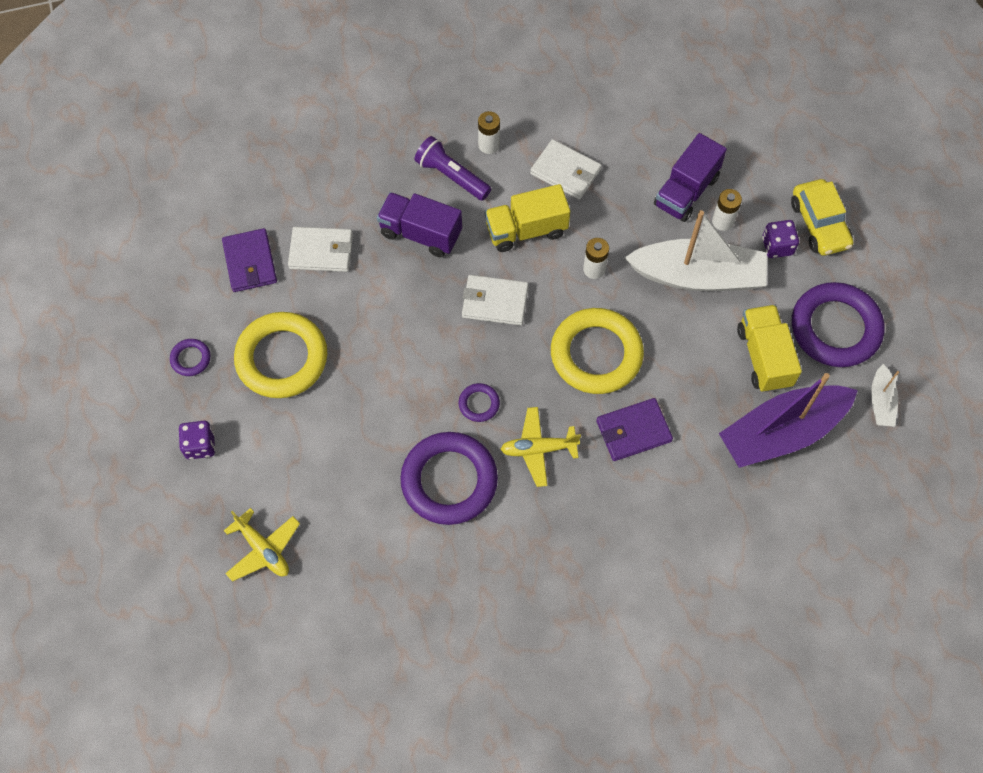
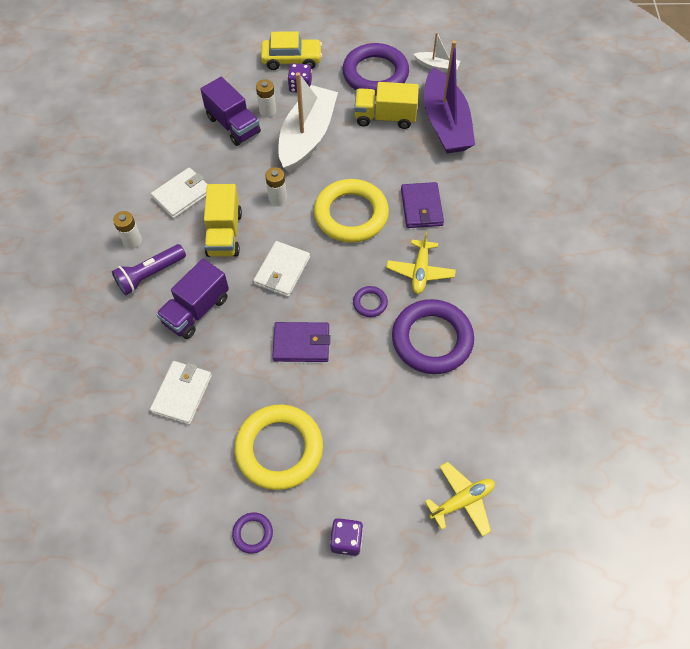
camera: 75 degrees left, 5 degrees down
purple wallet [222,228,277,292] -> purple wallet moved to [272,322,330,362]

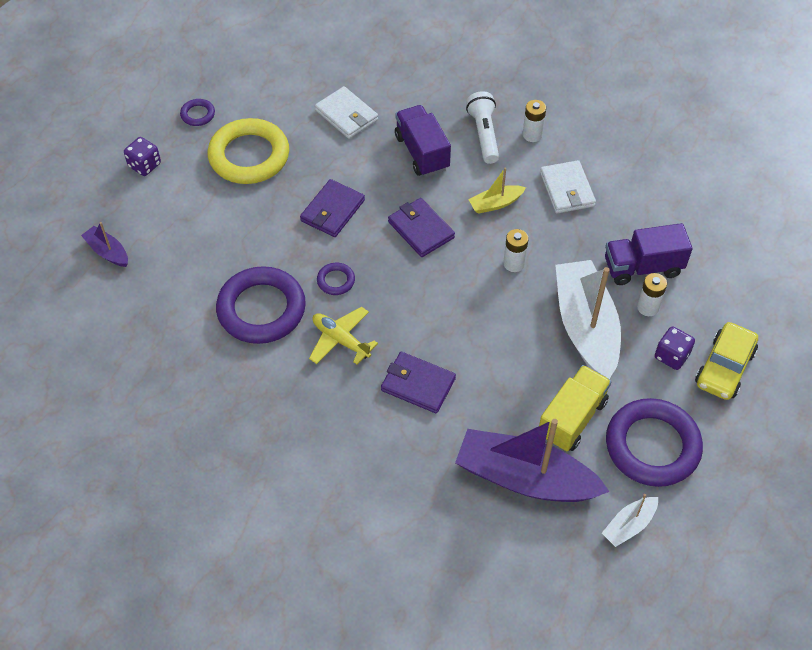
camera: 120 degrees right, 5 degrees down
purple flashlight [112,244,186,295] -> white flashlight [466,91,499,164]
yellow truck [204,184,242,257] -> yellow boat [468,168,526,214]
white wallet [253,241,310,297] -> purple wallet [388,198,455,257]
white boat [278,72,338,173] -> white boat turned 150 degrees counterclockwise [555,260,621,379]
yellow ring [314,179,389,243] -> none
yellow plane [425,462,495,537] -> purple boat [81,222,128,267]

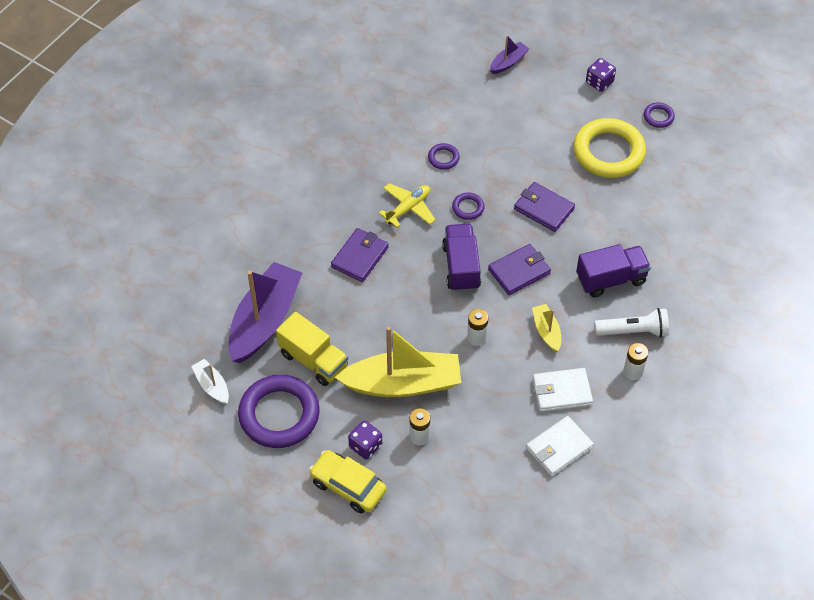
camera: 95 degrees right, 0 degrees up
purple ring [216,266,306,344] -> purple ring [428,143,460,169], size x0.44
white wallet [315,86,378,139] -> white wallet moved to [526,416,594,476]
white boat [555,260,621,379] -> yellow boat [335,326,461,397]
purple truck [605,223,692,285] -> purple truck moved to [442,224,481,292]

